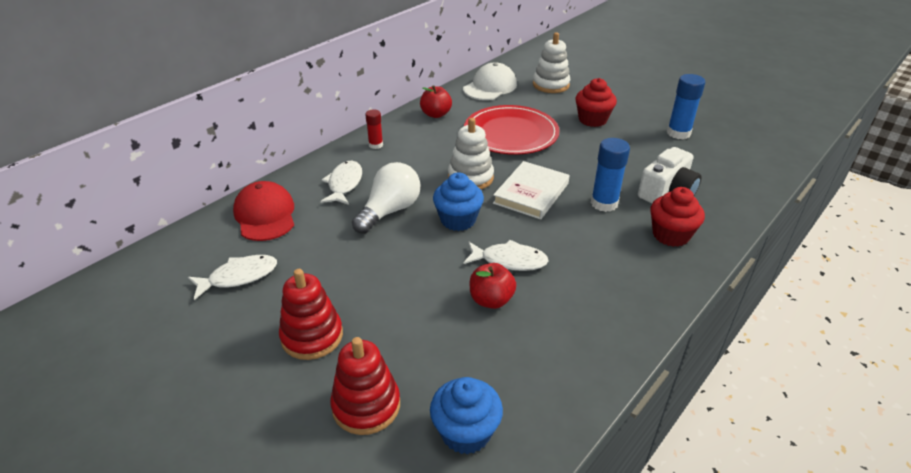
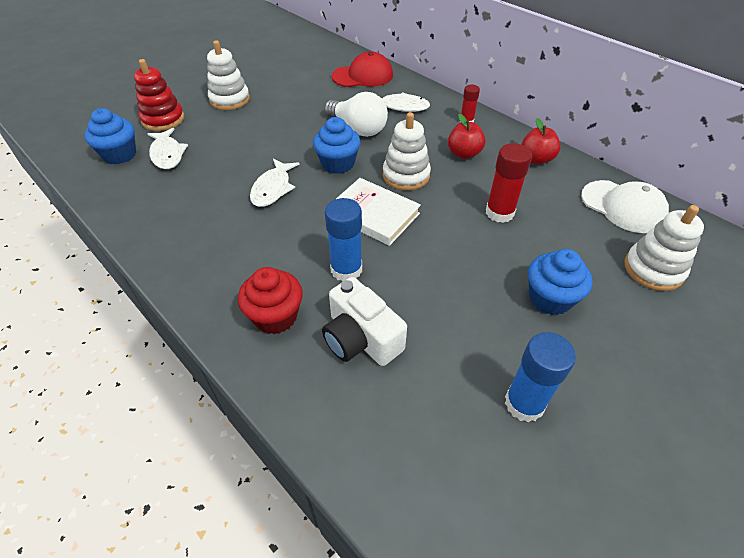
camera: 95 degrees right, 10 degrees up
white fish [188,255,277,300] -> white fish moved to [147,128,188,169]
red stacking toy [279,269,343,360] -> white stacking toy [207,40,250,110]
red plate [464,105,560,155] -> red glue stick [486,143,532,223]
red apple [470,263,516,309] -> red apple moved to [448,114,486,159]
red cupcake [575,78,617,127] -> blue cupcake [528,249,593,315]

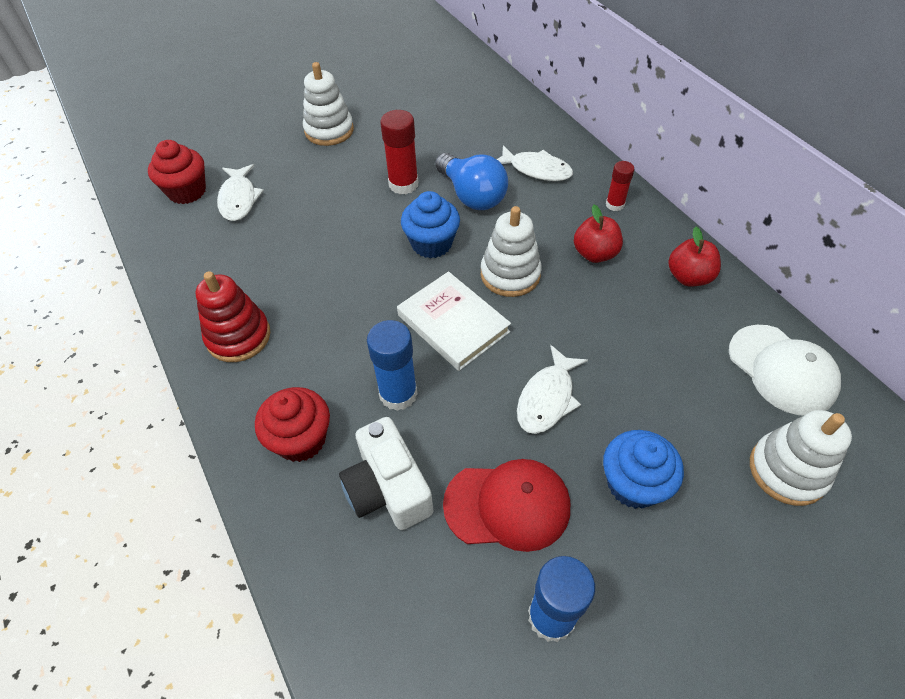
camera: 15 degrees right, 5 degrees up
blue cupcake [84,108,136,164] -> red cupcake [148,140,206,204]
red stacking toy [134,59,184,131] -> red stacking toy moved to [195,271,271,362]
white fish [250,158,300,207] -> white fish moved to [517,345,588,434]
white light bulb [324,92,388,137] -> blue light bulb [435,153,508,210]
red cap [332,51,393,87] -> red cap moved to [443,459,570,552]
red glue stick [486,143,532,223] -> red glue stick moved to [380,110,419,195]

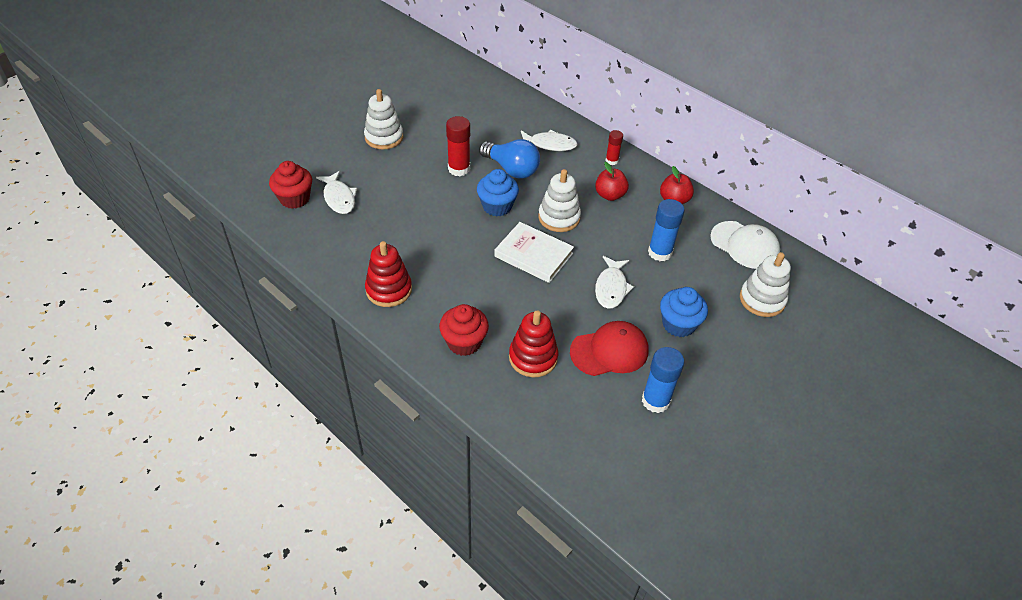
camera: 20 degrees left, 5 degrees down
white camera [339,417,433,530] -> red stacking toy [509,310,558,377]
blue glue stick [367,320,418,411] -> blue glue stick moved to [648,199,685,261]

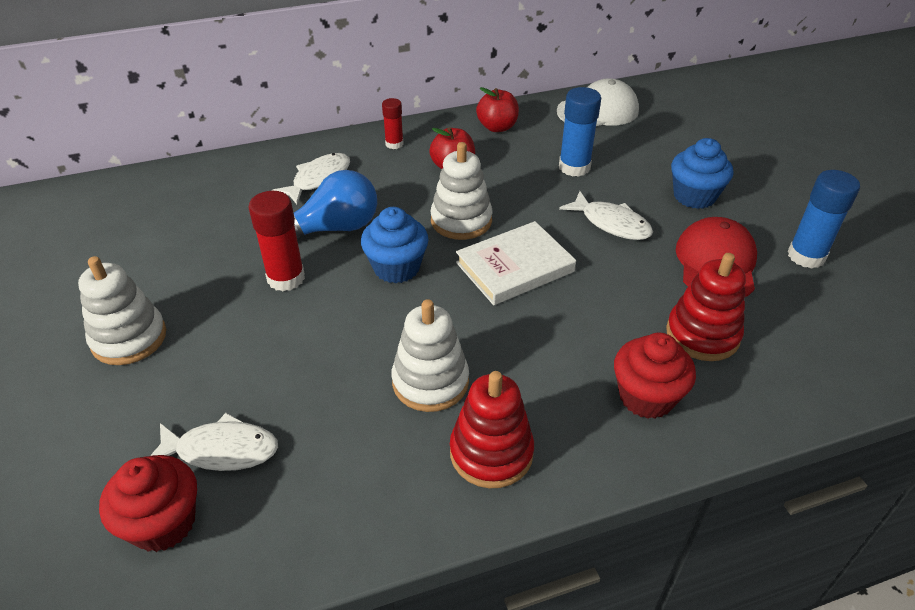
camera: 60 degrees left, 5 degrees down
white stacking toy [740,252,791,317] -> white stacking toy moved to [391,299,469,412]

